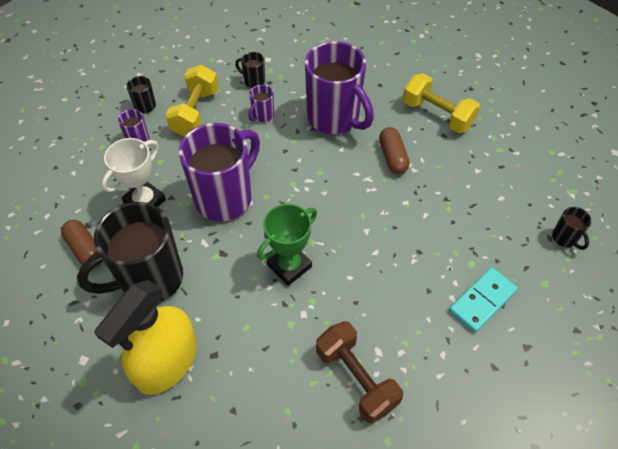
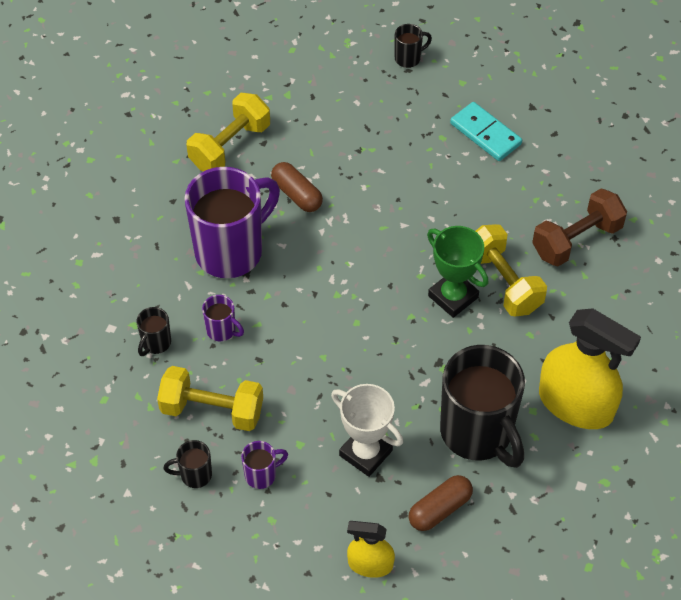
camera: 90 degrees left, 0 degrees up
purple mug [179,123,260,221] -> none
brown capsule [379,127,410,174] -> brown capsule turned 60 degrees clockwise [271,162,323,212]
none -> yellow spray bottle [347,521,395,578]
none -> yellow dumbbell [476,224,547,317]

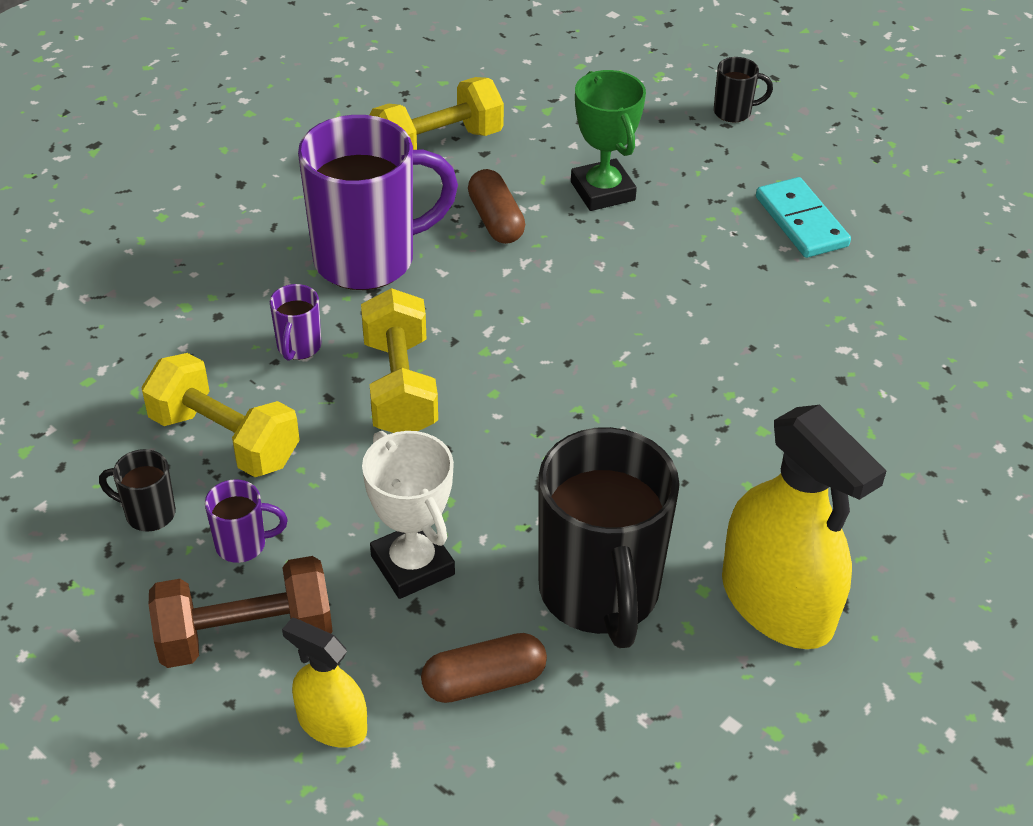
camera: 20 degrees right, 10 degrees down
black mug [136,307,171,356] -> none
purple mug [202,295,244,341] -> purple mug turned 45 degrees clockwise [270,284,321,361]
green trophy [427,226,489,318] -> green trophy moved to [571,70,646,211]
yellow dumbbell [476,224,547,317] -> yellow dumbbell moved to [361,288,438,433]
brown dumbbell [532,188,627,266] -> brown dumbbell moved to [149,556,333,668]

